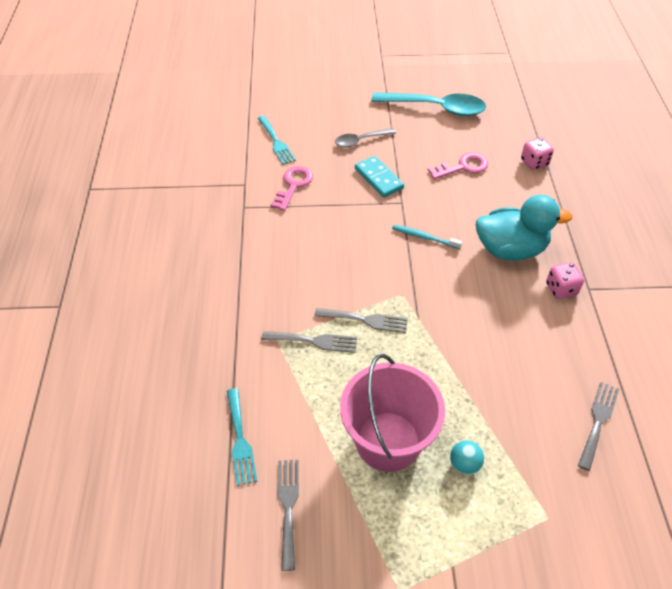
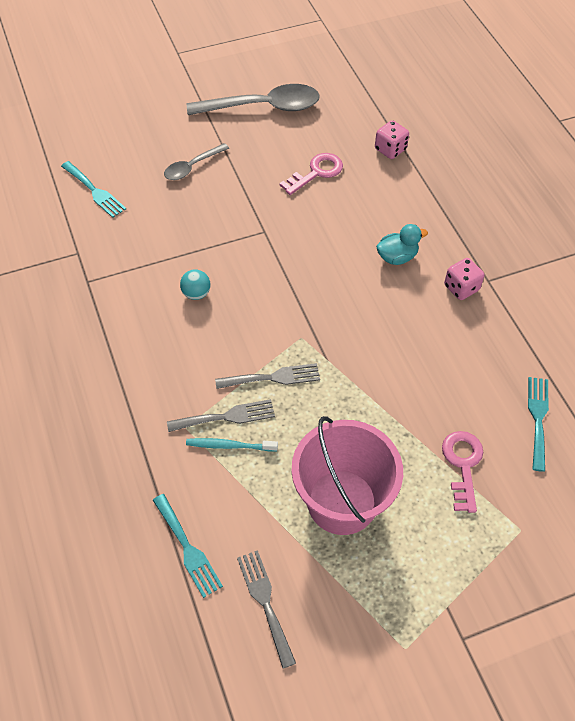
camera: 20 degrees left, 5 degrees up
pink key [271,166,313,211] -> pink key moved to [442,431,483,513]
turquoise domino [355,156,404,198] -> none
turquoise spoon [371,92,486,116] -> grey spoon [187,84,320,115]
turquoise toothbrush [392,225,462,249] -> turquoise toothbrush moved to [186,438,278,451]
turquoise ball [450,441,484,475] -> turquoise ball moved to [180,269,210,300]
turquoise duck [476,195,572,261] -> turquoise duck [376,224,428,265], size x0.53
grey fork [578,382,619,471] -> turquoise fork [528,377,549,472]

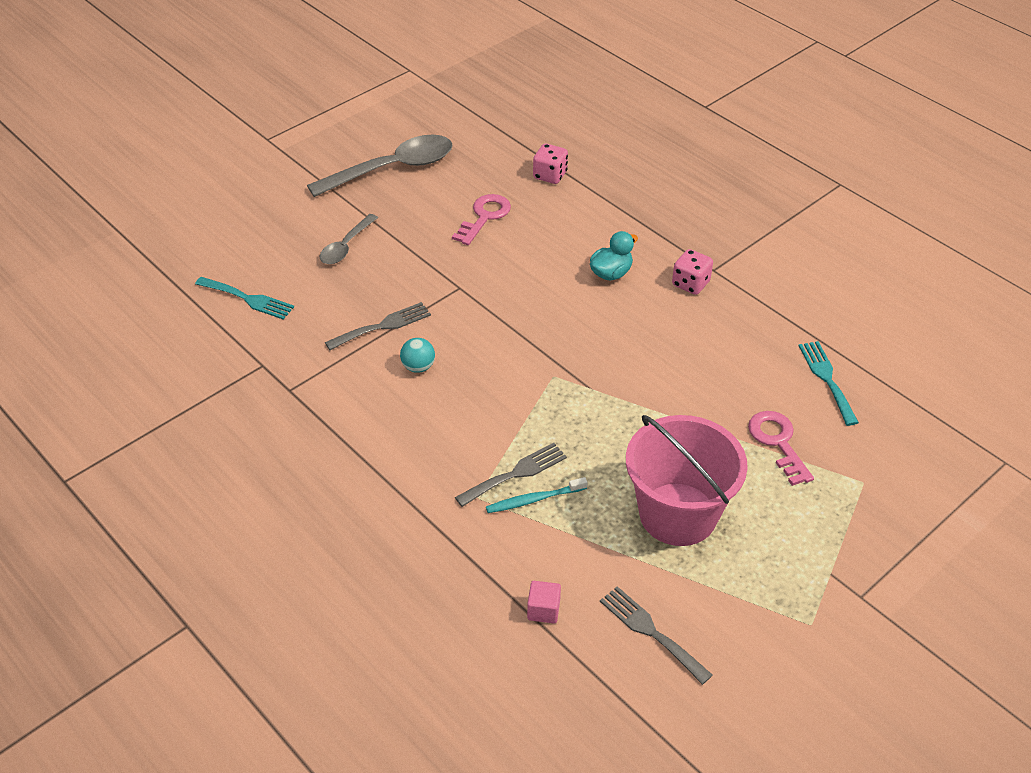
camera: 20 degrees left, 10 degrees down
turquoise fork [153,494,223,598] -> pink cube [527,581,561,623]
grey fork [215,363,320,389] -> grey fork moved to [325,302,431,350]

